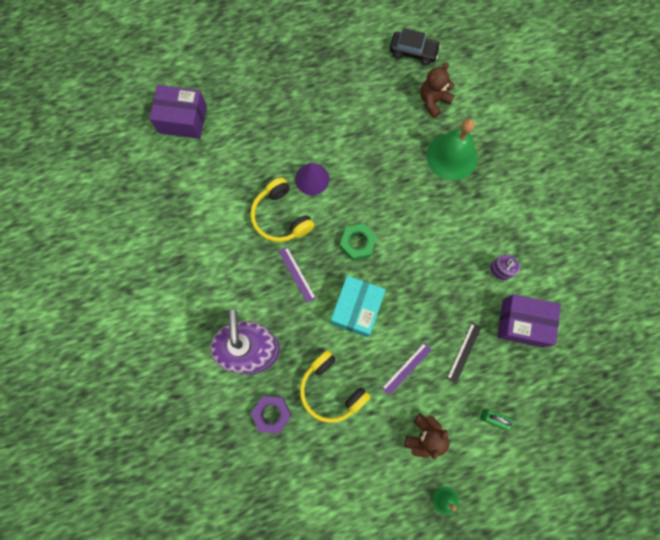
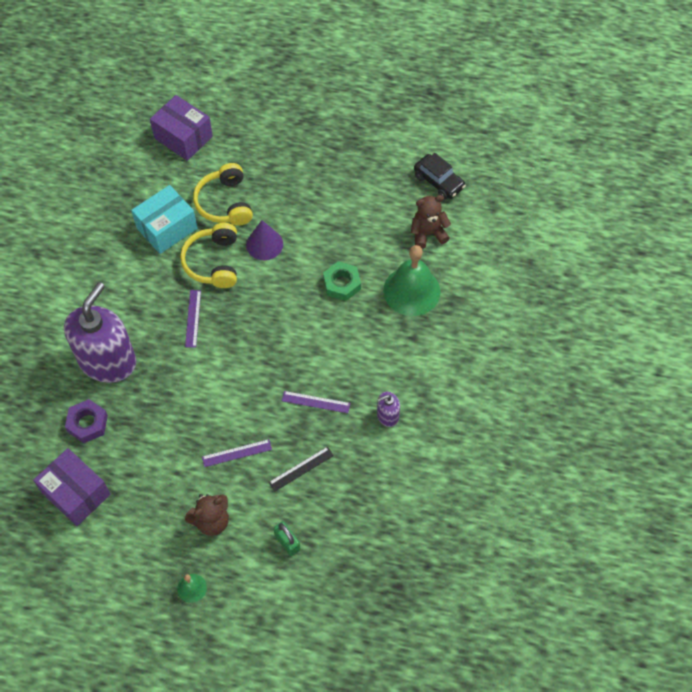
camera: 30 degrees right, 15 degrees down
yellow headphones [300,350,370,423] -> yellow headphones moved to [193,163,253,226]
turquoise box [331,276,386,337] -> turquoise box moved to [131,185,198,254]
green nut [340,224,377,261] -> green nut moved to [323,261,361,301]
purple box [497,294,561,347] -> purple box moved to [33,448,110,526]
none -> purple ruler [282,391,350,413]

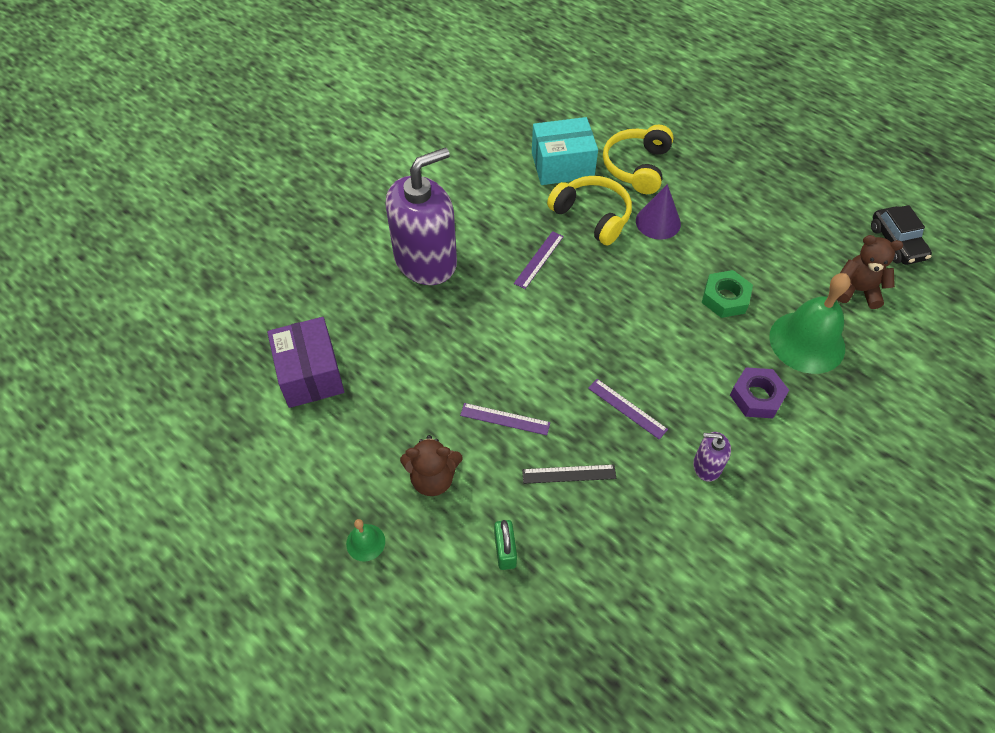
camera: 30 degrees right, 5 degrees down
purple nut [65,399,108,443] -> purple nut moved to [730,367,789,418]
purple box [150,95,213,161] -> none
yellow headphones [180,223,237,288] -> yellow headphones turned 105 degrees clockwise [547,176,632,245]

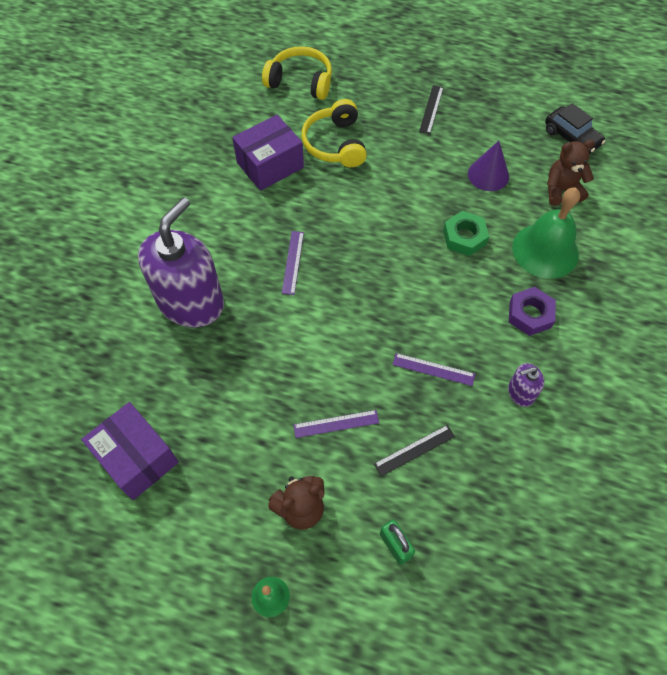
camera: 25 degrees left, 5 degrees up
turquoise box [532,117,598,185] -> purple box [232,115,304,191]
yellow headphones [547,176,632,245] -> yellow headphones moved to [262,46,332,100]
purple cone [636,184,681,240] -> purple cone moved to [468,141,509,191]
none -> black ruler [419,85,444,134]

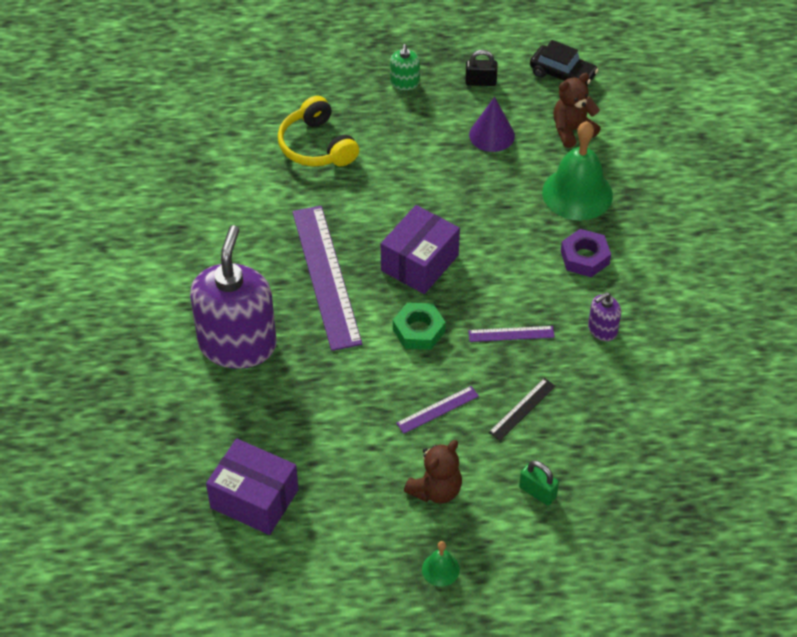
camera: 20 degrees left, 10 degrees down
purple box [232,115,304,191] -> purple box moved to [381,205,460,294]
yellow headphones [262,46,332,100] -> none
purple ruler [282,231,304,295] -> purple ruler [292,206,362,351], size x2.21
black ruler [419,85,444,134] -> green soap dispenser [390,44,420,91]
green nut [443,211,489,256] -> green nut moved to [393,302,446,350]
none -> black padlock [465,50,498,86]

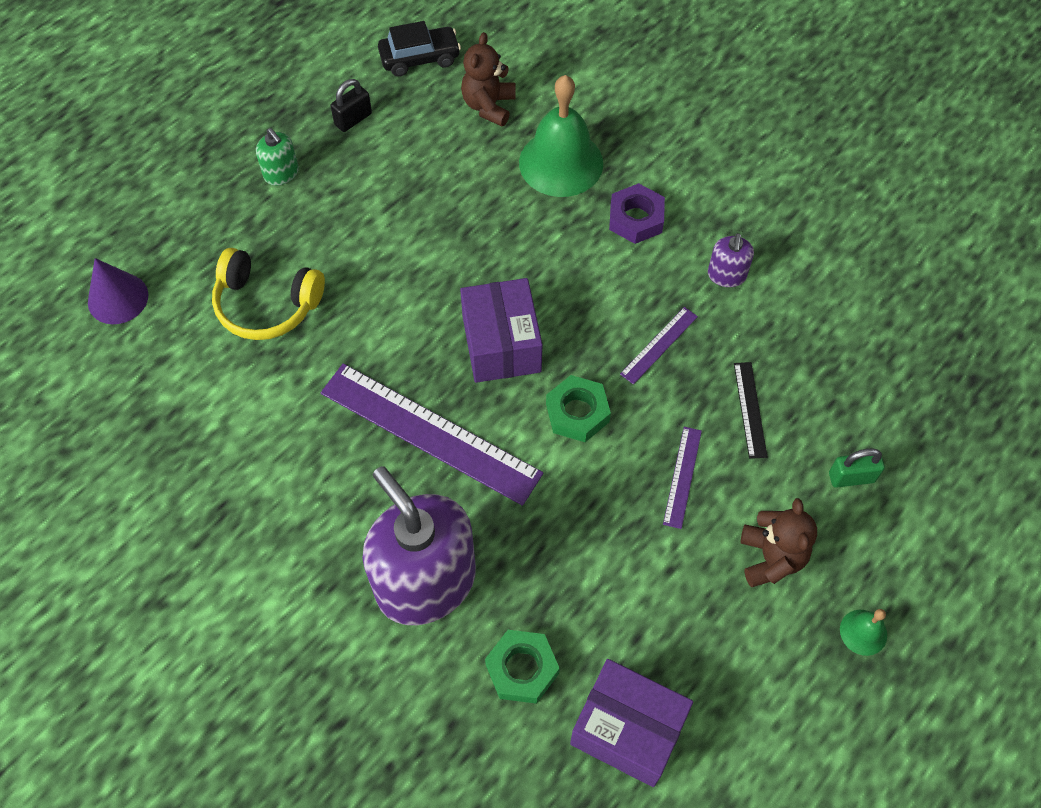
camera: 45 degrees left, 10 degrees up
purple box [206,439,299,535] -> purple box turned 45 degrees clockwise [570,659,693,787]
purple cone [469,97,515,152] -> purple cone moved to [88,258,148,324]
none -> green nut [485,630,560,704]

